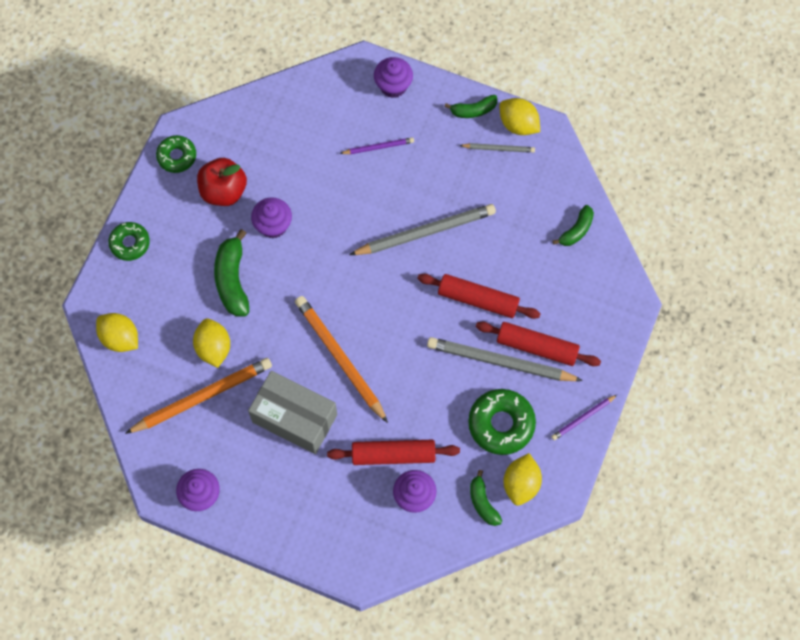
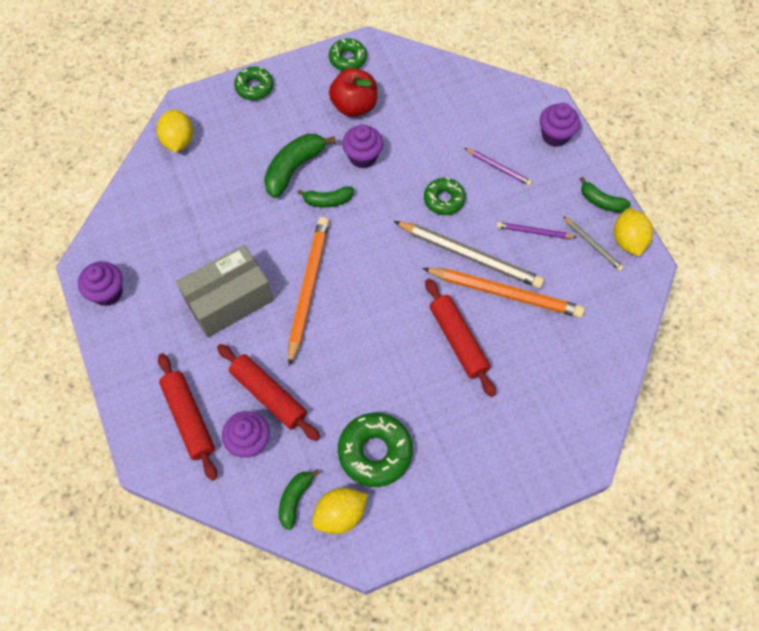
camera: 45 degrees right, 5 degrees down
orange pencil [125,358,272,434] -> orange pencil moved to [422,268,585,318]
yellow lemon [193,318,230,368] -> none
grey box [248,371,337,454] -> grey box turned 75 degrees clockwise [176,245,273,337]
grey pencil [427,337,583,381] -> none
red rolling pin [476,321,601,366] -> red rolling pin moved to [158,353,217,481]
purple pencil [551,395,617,440] -> purple pencil moved to [497,222,577,239]
green banana [552,205,594,246] -> green banana moved to [297,186,354,208]
none -> green donut [424,178,465,215]

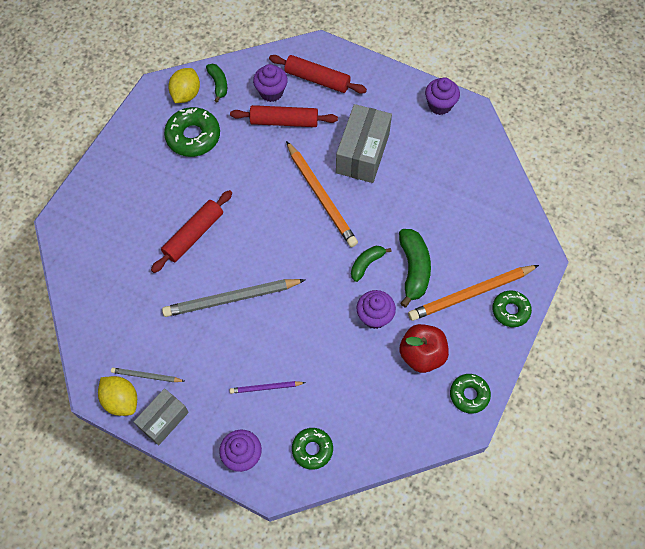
camera: 140 degrees right, 0 degrees up
yellow lemon [157,109,193,153] -> none
orange pencil [422,268,585,318] -> orange pencil moved to [408,265,539,321]
green donut [424,178,465,215] -> green donut moved to [292,428,333,470]
red rolling pin [425,279,496,397] -> red rolling pin turned 75 degrees counterclockwise [151,190,232,273]
purple pencil [497,222,577,239] -> none
green banana [580,177,631,212] -> grey box [134,388,189,445]

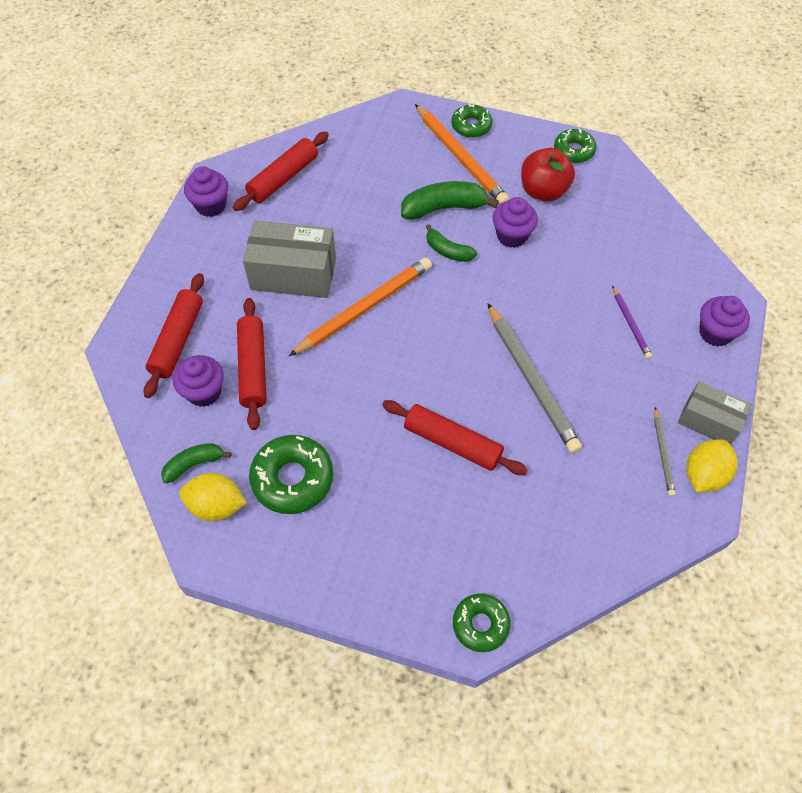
camera: 100 degrees left, 5 degrees down
green donut [292,428,333,470] -> green donut moved to [453,594,511,652]
none -> red rolling pin [233,132,329,211]

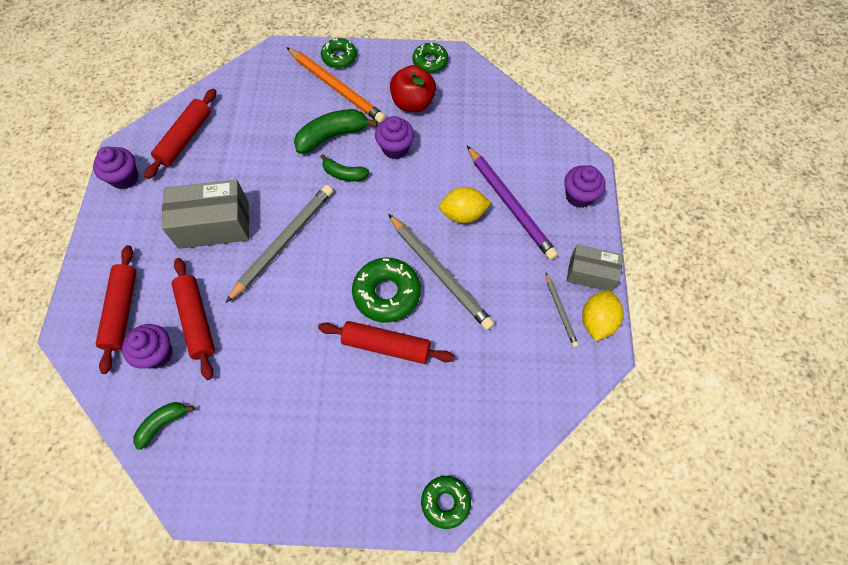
camera: 15 degrees left, 5 degrees up
yellow lemon [179,473,247,521] -> yellow lemon moved to [439,187,491,223]
green donut [249,435,333,514] -> green donut moved to [352,258,421,322]
orange pencil [289,258,432,356] -> grey pencil [226,185,333,303]
purple pencil [612,286,652,359] -> purple pencil [467,146,558,260], size x1.99

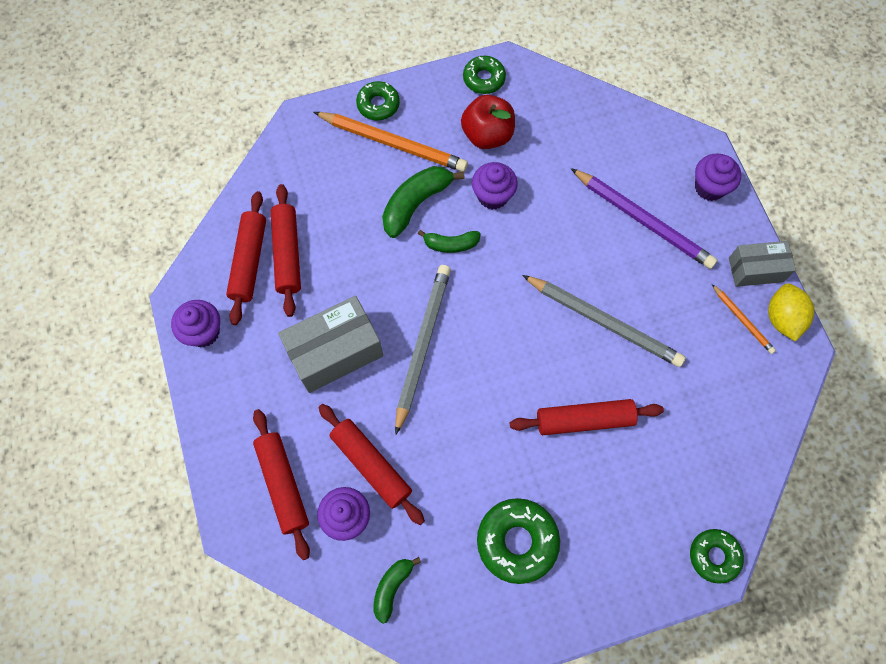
camera: 20 degrees left, 5 degrees up
green donut [352,258,421,322] -> green donut moved to [477,498,560,584]
yellow lemon [439,187,491,223] -> none
grey pencil [546,273,579,347] -> orange pencil [712,284,776,354]
none -> red rolling pin [271,184,301,317]

